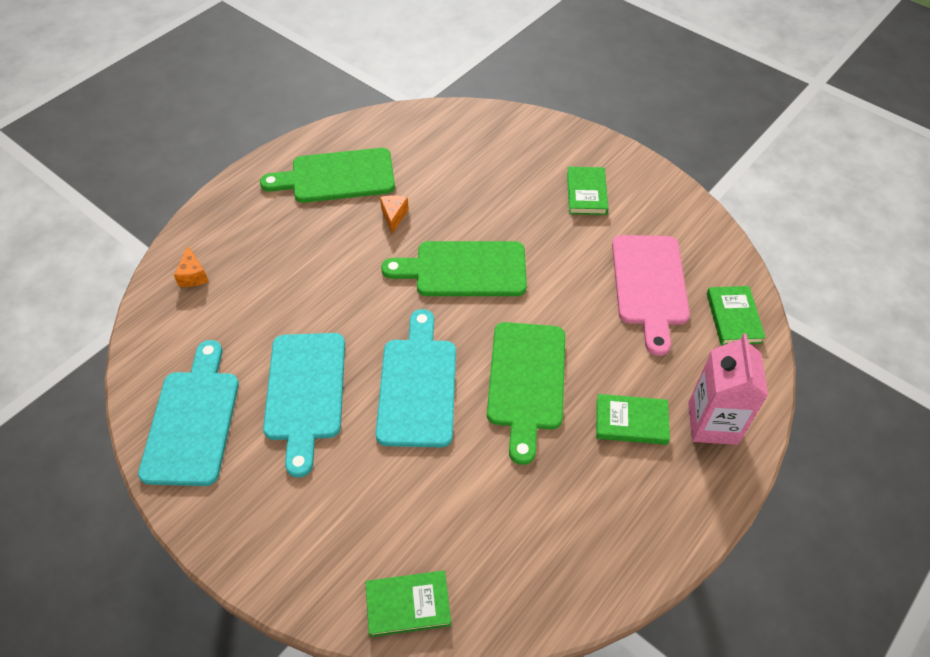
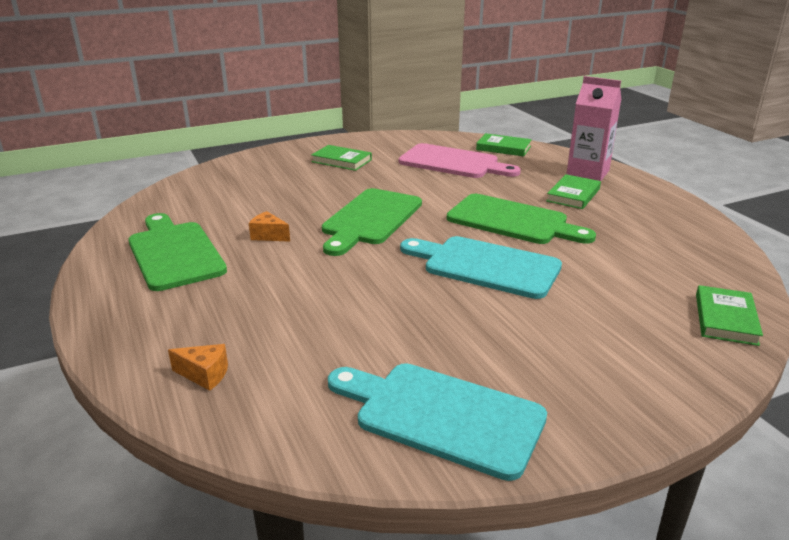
camera: 65 degrees left, 25 degrees down
green cutting board [260,148,395,203] -> green cutting board turned 135 degrees clockwise [128,213,227,291]
turquoise cutting board [263,333,345,478] -> none

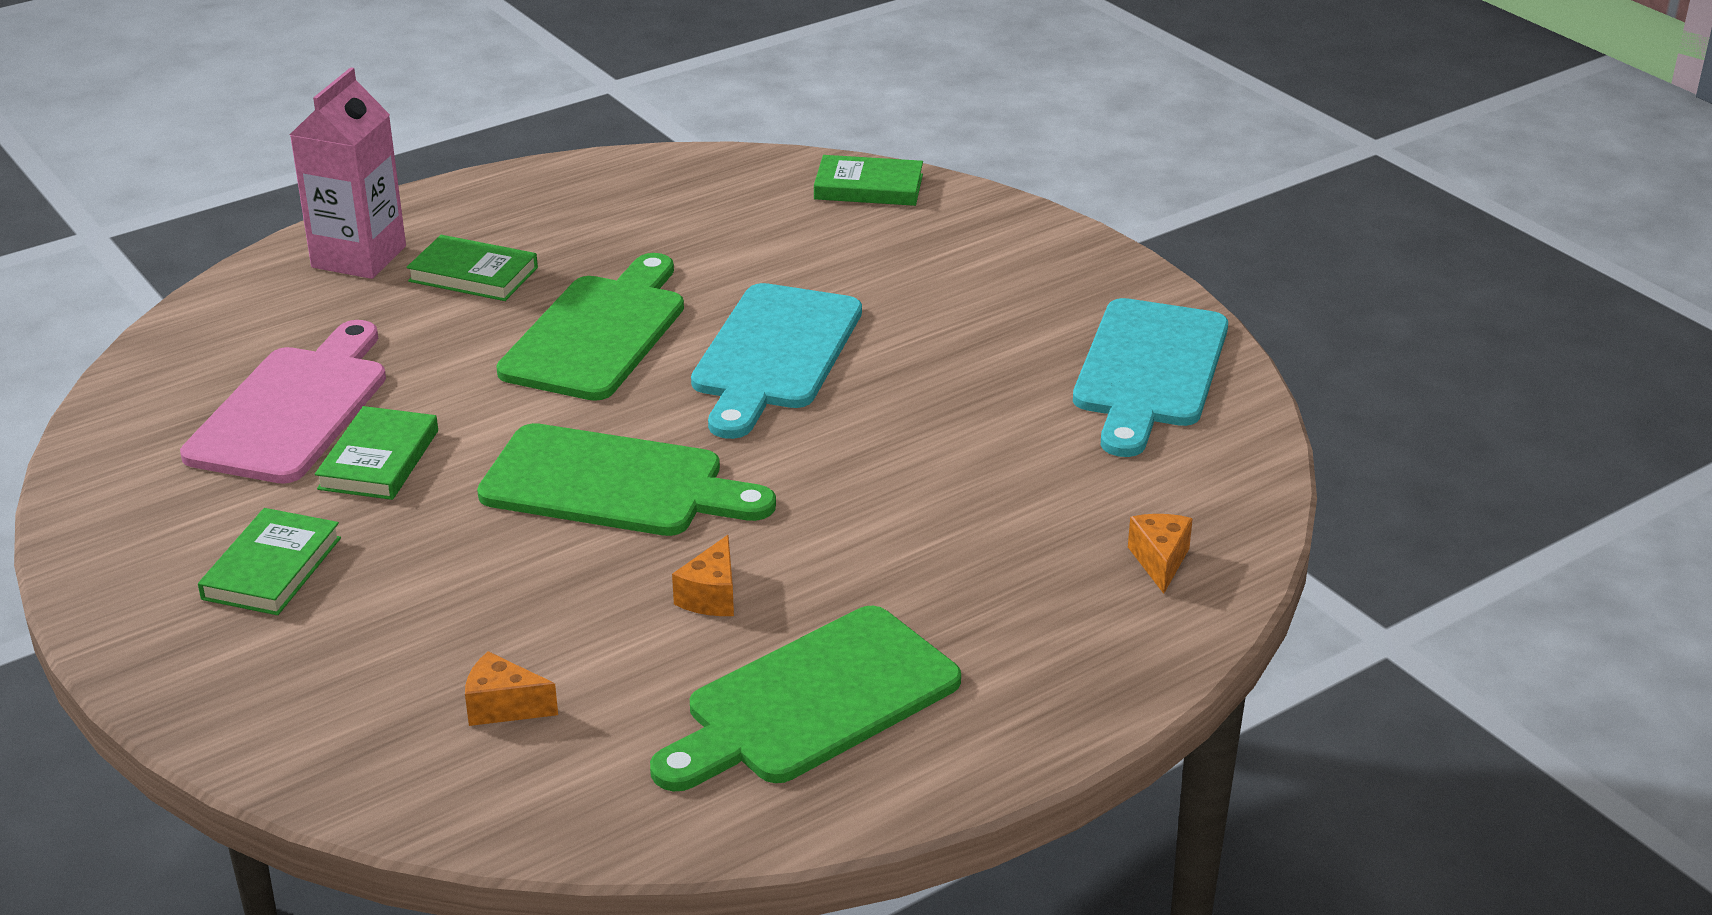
camera: 100 degrees left, 5 degrees up
green book [476,133,532,156] -> green book moved to [315,406,438,500]
none -> orange cheese [465,651,558,726]

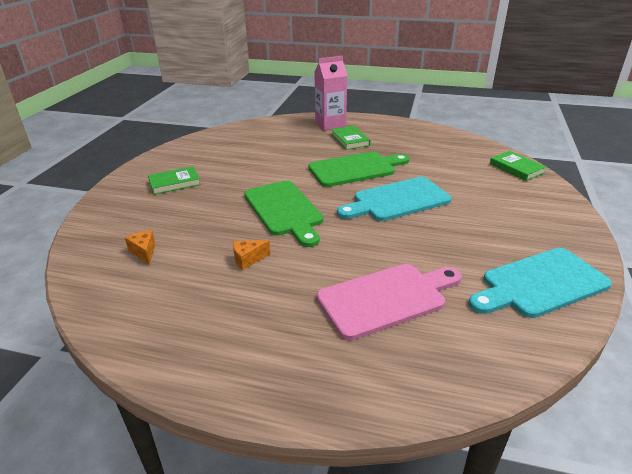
camera: 50 degrees right, 0 degrees up
pink cutting board [180,320,386,484] -> pink cutting board moved to [317,264,462,340]
green book [315,406,438,500] -> none
green cutting board [650,606,961,791] -> none
orange cheese [1128,514,1193,594] -> none

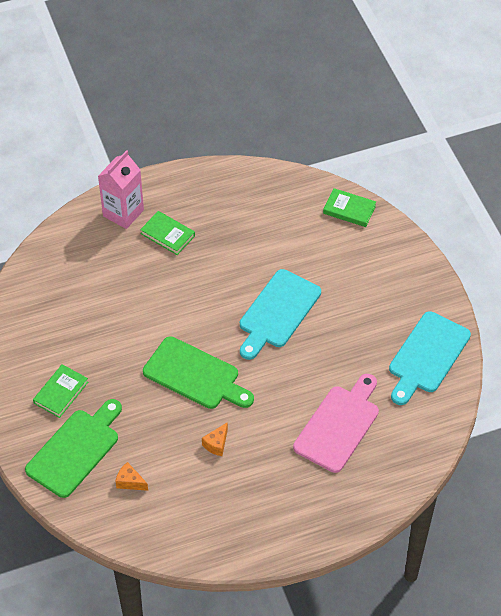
camera: 35 degrees left, 20 degrees up
green cutting board [308,152,410,187] -> green cutting board moved to [25,399,122,498]

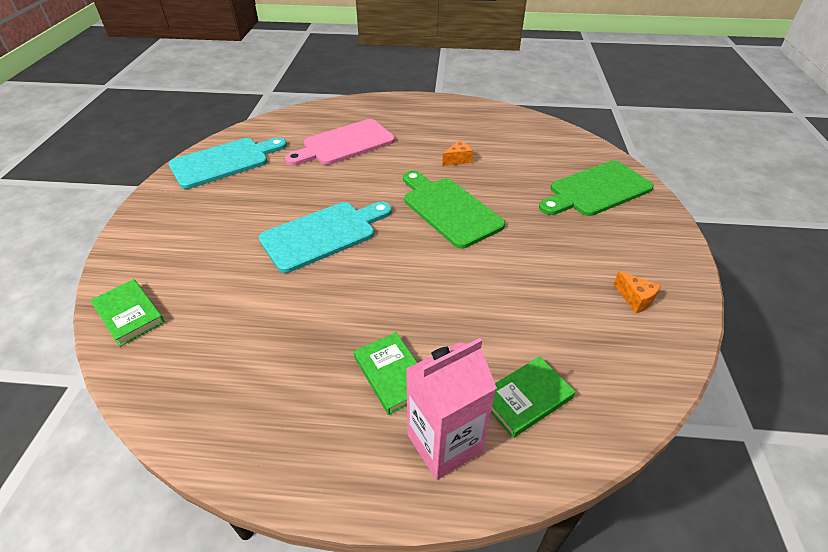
camera: 155 degrees left, 10 degrees down
green book [33,364,88,418] -> green book moved to [491,356,575,438]
orange cheese [115,462,148,491] -> orange cheese moved to [613,271,661,313]

